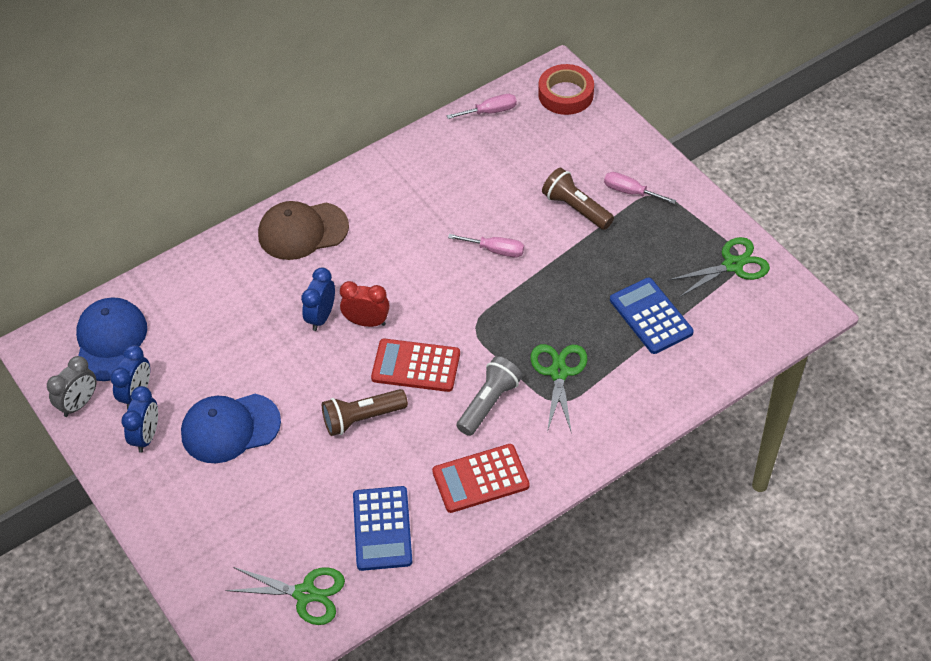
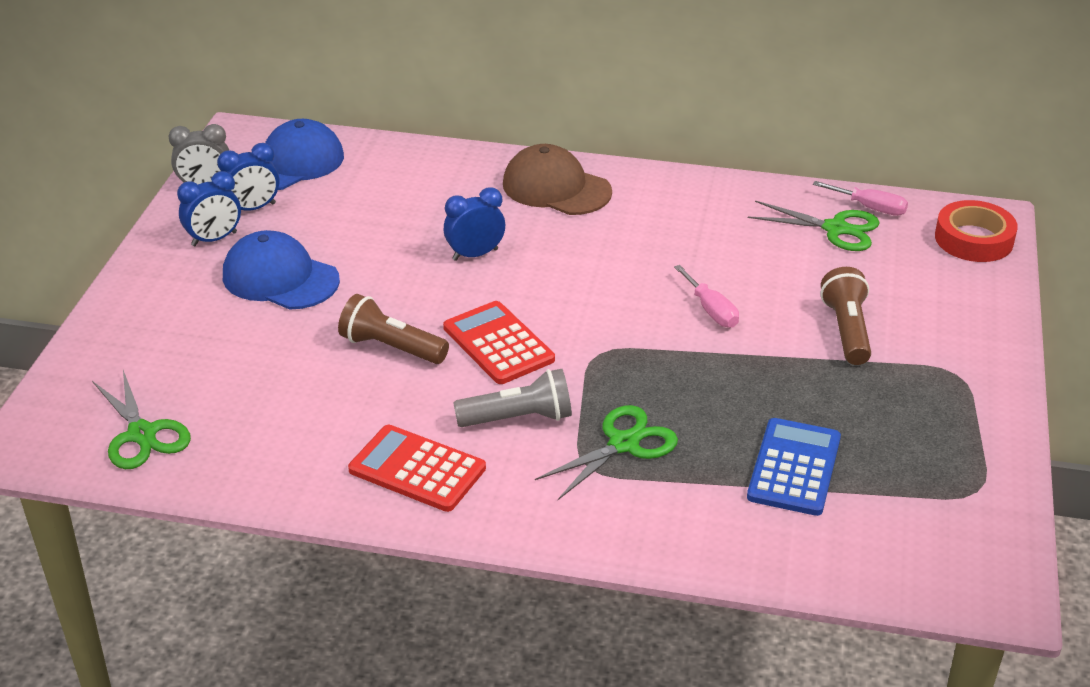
camera: 45 degrees right, 15 degrees down
red clock [340,281,390,327] -> none
blue calculator [353,486,412,571] -> none
pink screwdriver [604,172,676,204] -> none
green scissors [669,237,770,297] -> green scissors moved to [748,200,880,251]

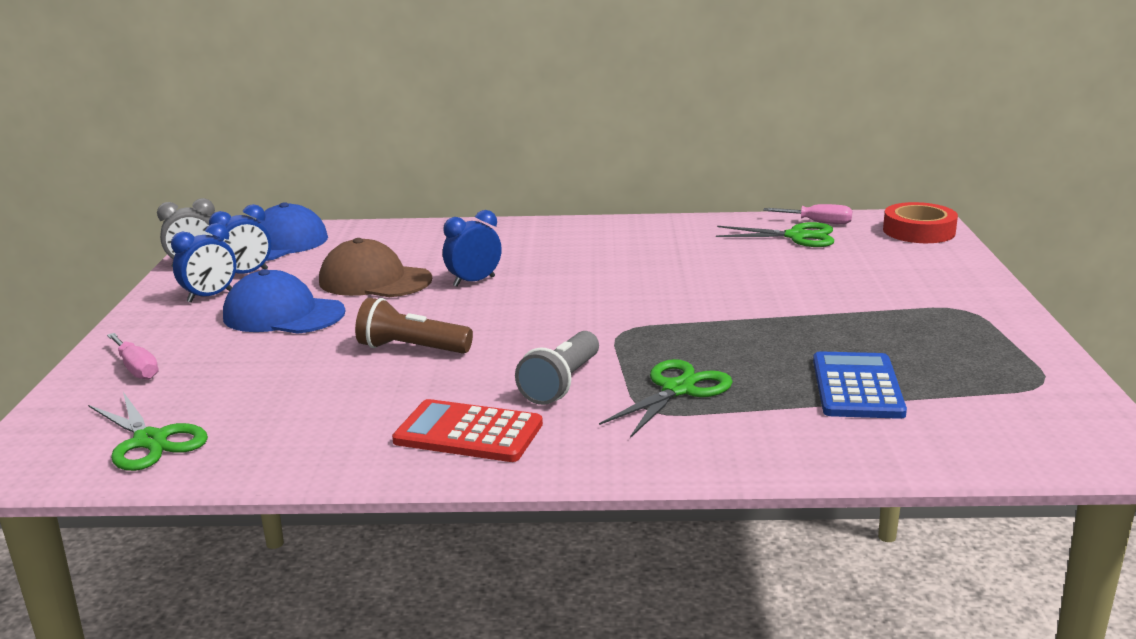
camera: 10 degrees left, 15 degrees down
red calculator [443,301,555,384] -> none
grey flashlight [453,369,572,427] -> grey flashlight turned 135 degrees clockwise [515,331,599,405]
brown cap [503,144,612,215] -> brown cap moved to [319,238,432,297]
pink screwdriver [674,265,739,328] -> pink screwdriver moved to [107,333,158,380]
brown flashlight [820,267,871,365] -> none

